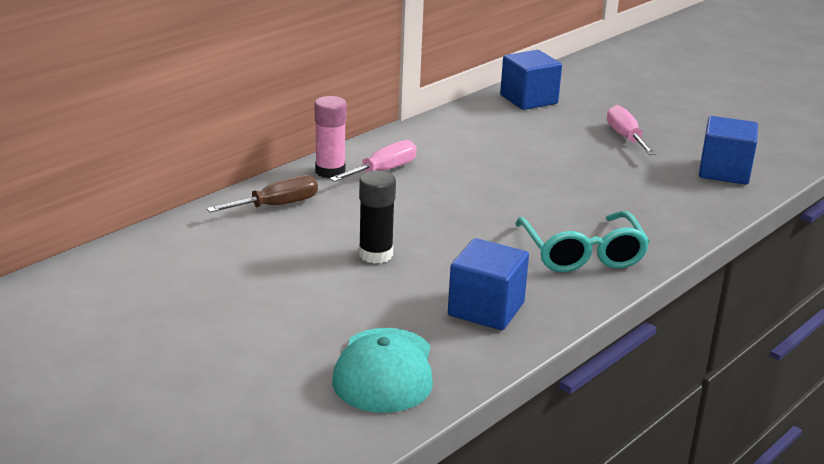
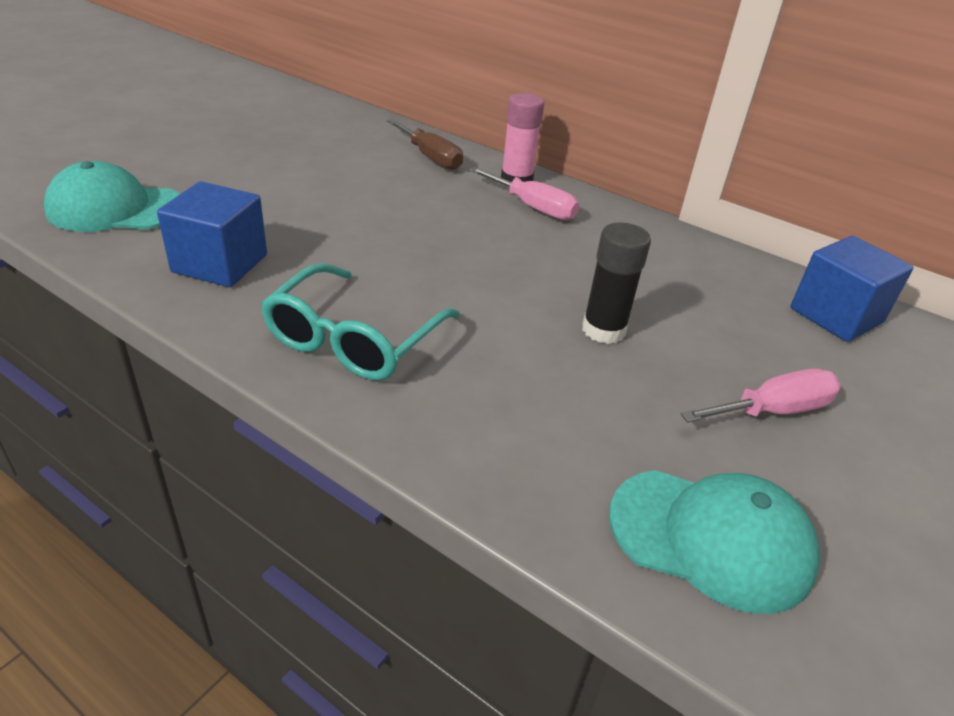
camera: 80 degrees right, 10 degrees up
black glue stick [359,171,396,264] -> black glue stick moved to [582,222,651,344]
turquoise glasses [515,211,650,272] -> turquoise glasses turned 45 degrees counterclockwise [261,263,460,380]
blue cube [699,116,758,185] -> turquoise cap [609,470,820,614]

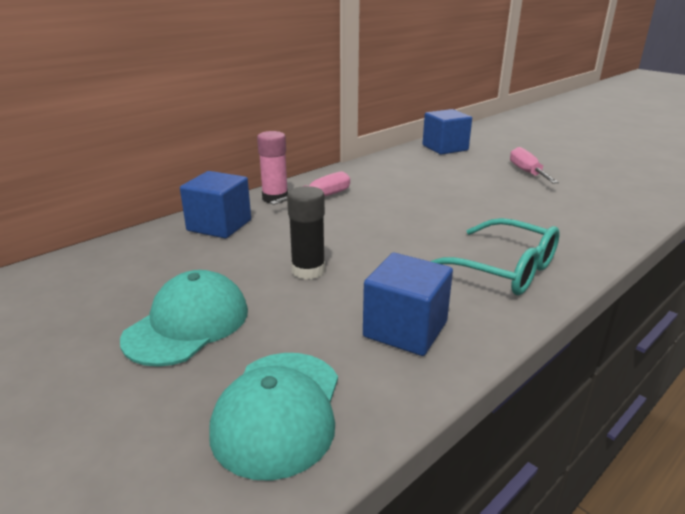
camera: 75 degrees left, 10 degrees down
brown screwdriver [387,119,463,170] -> blue cube [180,171,251,238]
black glue stick [582,222,651,344] -> black glue stick moved to [287,186,325,280]
turquoise cap [609,470,820,614] -> turquoise cap moved to [120,270,248,367]

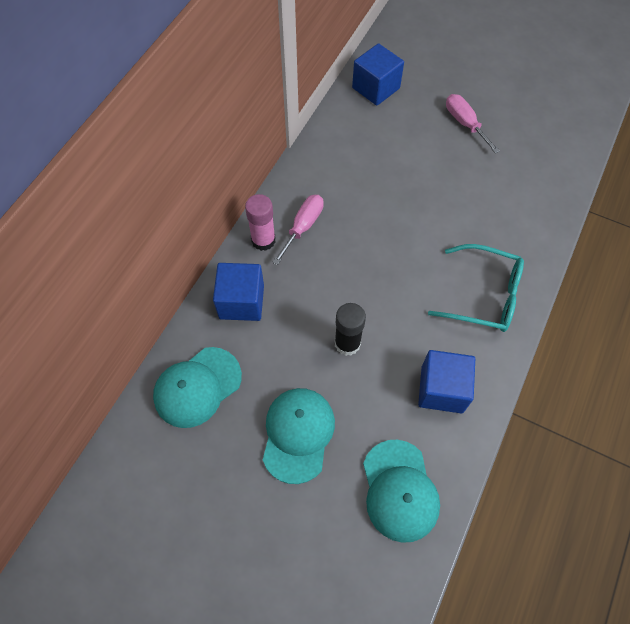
camera: 20 degrees left, 35 degrees up
none -> turquoise cap [153,347,242,428]

